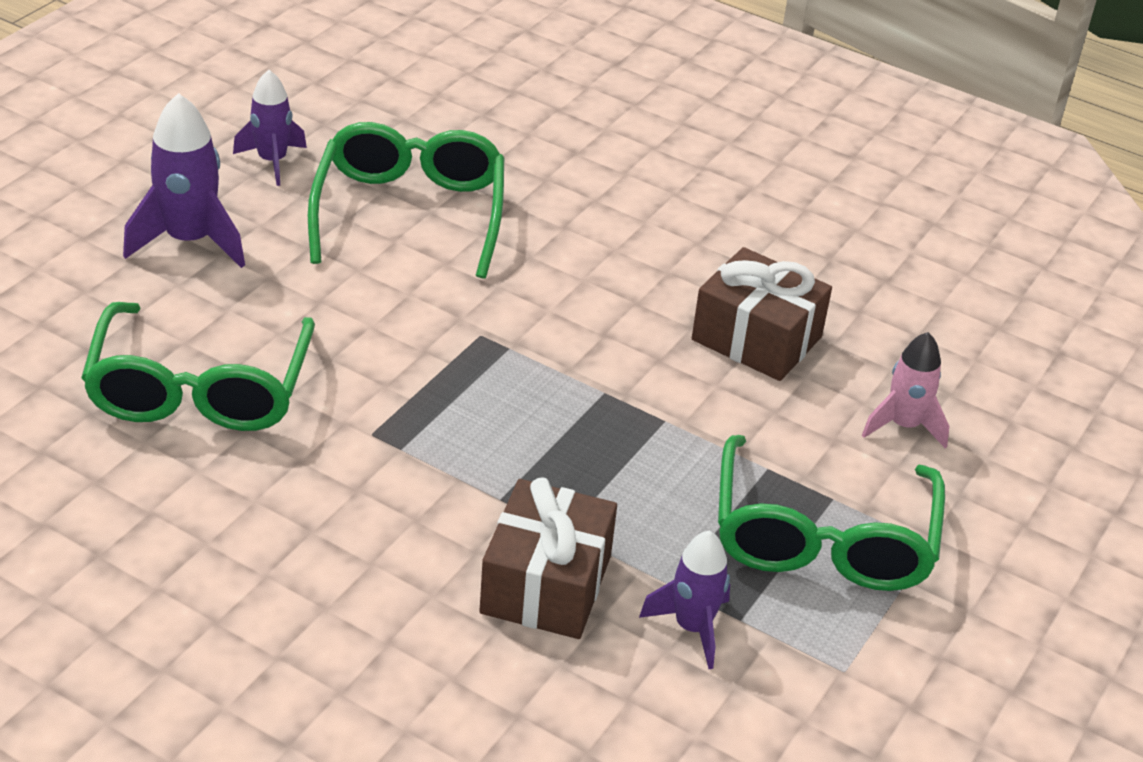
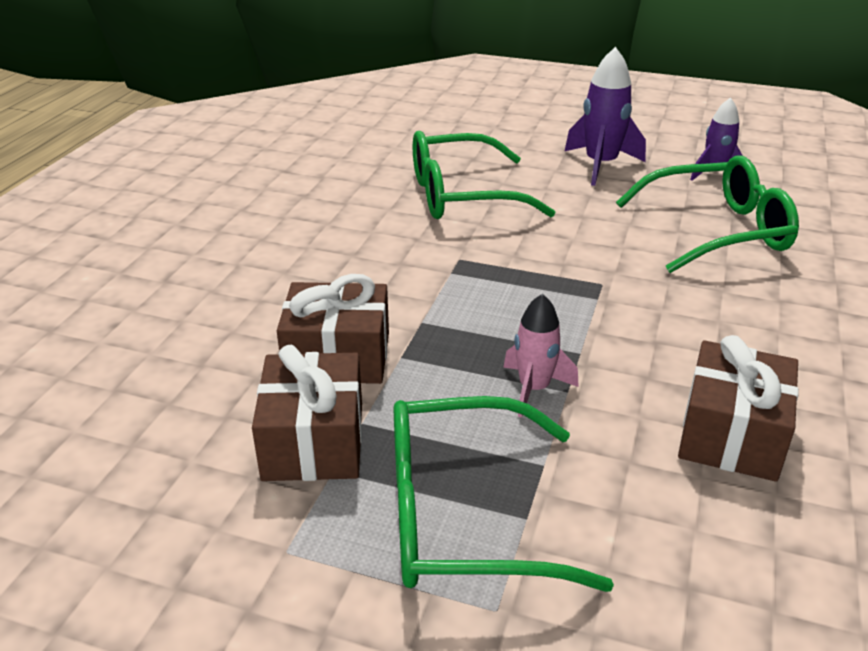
camera: 80 degrees right, 5 degrees down
purple rocket [639,530,730,669] -> brown gift [252,345,362,481]
pink rocket [862,332,949,449] -> pink rocket moved to [503,293,579,418]

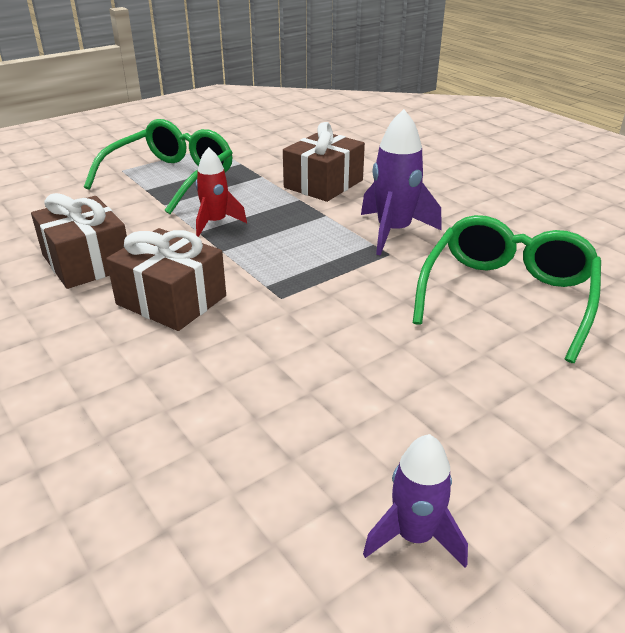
camera: 125 degrees right, 0 degrees up
brown gift [252,345,362,481] -> brown gift moved to [106,228,226,331]
pink rocket [503,293,579,418] -> red rocket [196,147,247,237]
purple rocket [565,47,646,186] -> purple rocket moved to [361,109,442,256]
green glasses [616,156,799,273] -> none

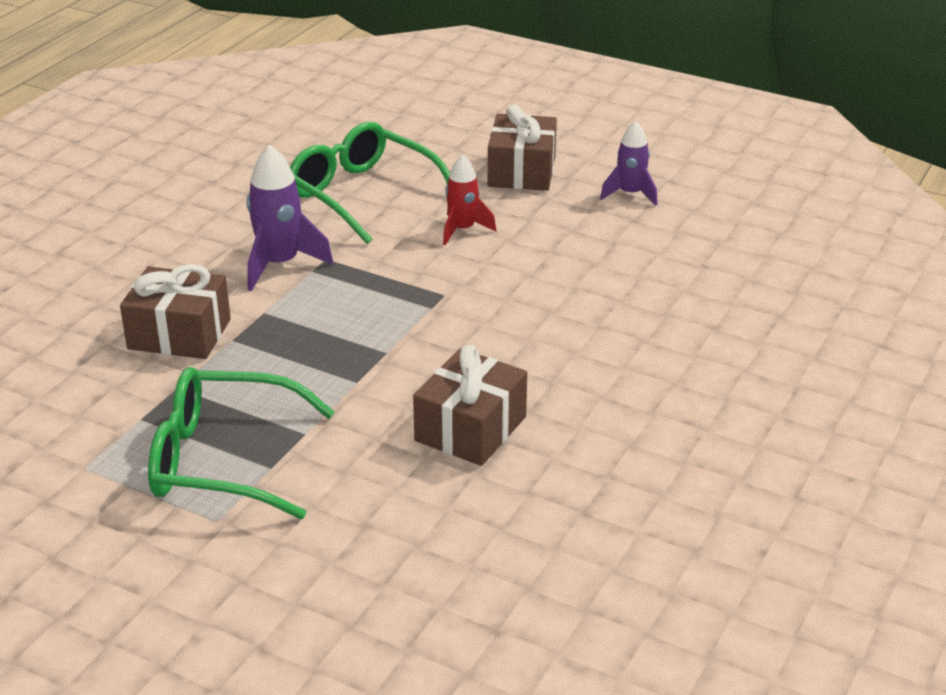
camera: 115 degrees left, 0 degrees up
brown gift [106,228,226,331] -> brown gift moved to [488,105,557,191]
red rocket [196,147,247,237] -> red rocket moved to [443,154,496,245]
green glasses [413,215,601,363] -> green glasses turned 45 degrees clockwise [290,122,450,244]

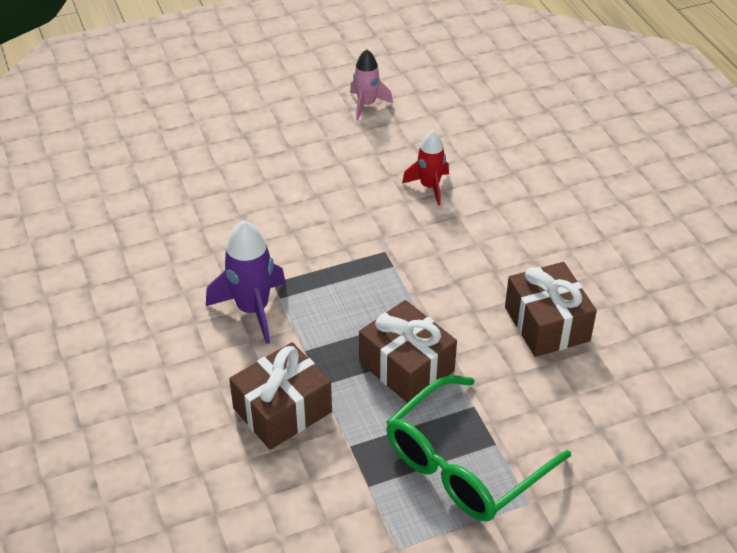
camera: 50 degrees left, 10 degrees up
green glasses [290,122,450,244] -> none
red rocket [443,154,496,245] -> red rocket moved to [402,130,449,205]
brown gift [488,105,557,191] -> brown gift moved to [359,300,457,403]
purple rocket [600,121,658,206] -> pink rocket [350,49,393,120]

